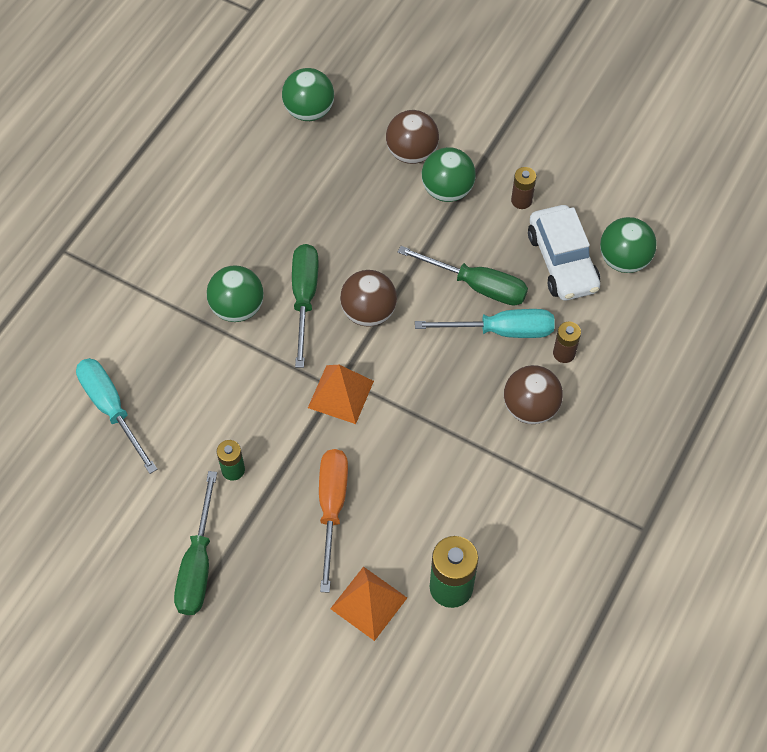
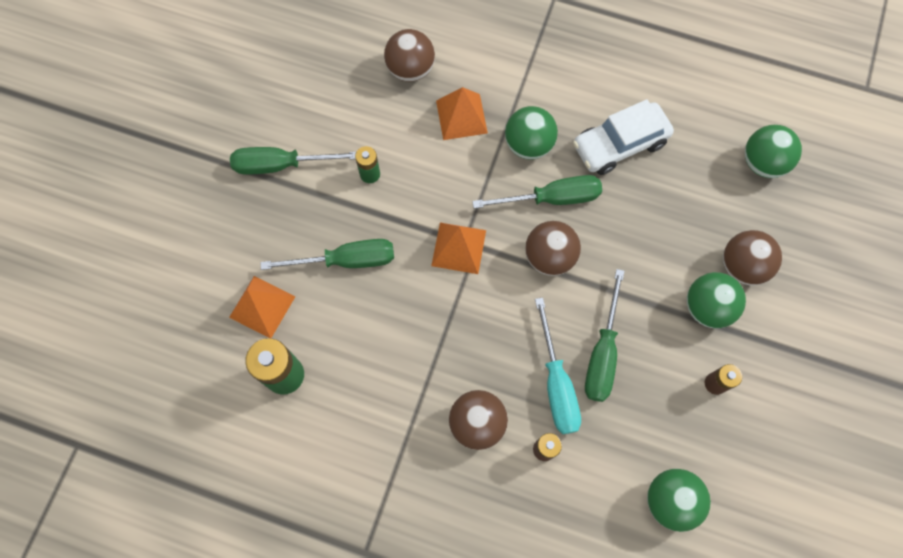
camera: 80 degrees right, 10 degrees up
turquoise screwdriver [76,358,158,474] -> brown ball [384,29,435,82]
orange screwdriver [319,449,348,593] -> green screwdriver [260,239,394,270]
white car [528,205,600,300] -> white car moved to [573,99,674,175]
none -> orange pyramid [436,87,488,140]

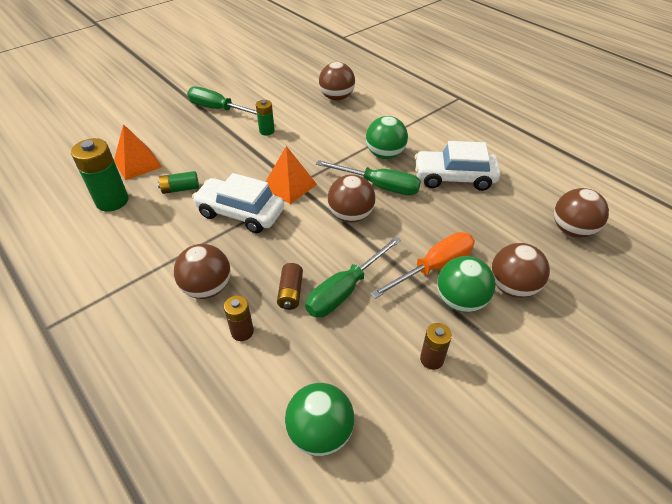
camera: 30 degrees right, 25 degrees down
green screwdriver [260,239,394,270] -> none
orange pyramid [436,87,488,140] -> none
turquoise screwdriver [535,297,581,434] -> brown battery [277,263,303,310]
green ball [745,125,802,178] -> brown ball [554,188,609,238]
none -> green battery [157,171,199,194]
none -> white car [192,173,284,233]
none -> orange screwdriver [370,232,475,299]

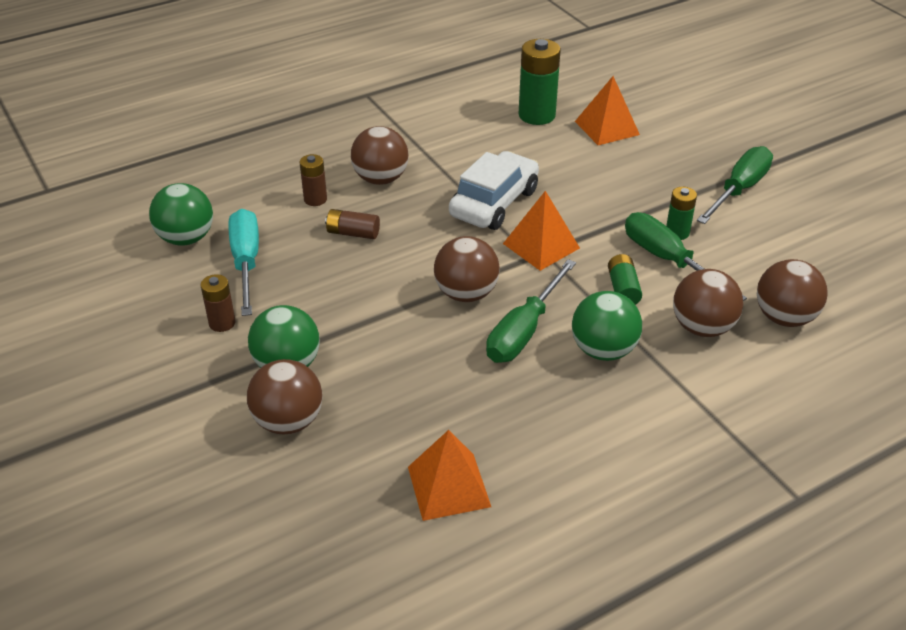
camera: 100 degrees right, 5 degrees down
green battery [157,171,199,194] -> green battery moved to [608,254,642,305]
green screwdriver [305,236,401,317] -> green screwdriver moved to [625,212,747,301]
orange screwdriver [370,232,475,299] -> none
white car [415,141,501,191] -> none
brown ball [554,188,609,238] -> brown ball moved to [673,269,743,337]
none -> turquoise screwdriver [229,209,259,316]
none -> orange pyramid [408,430,491,521]

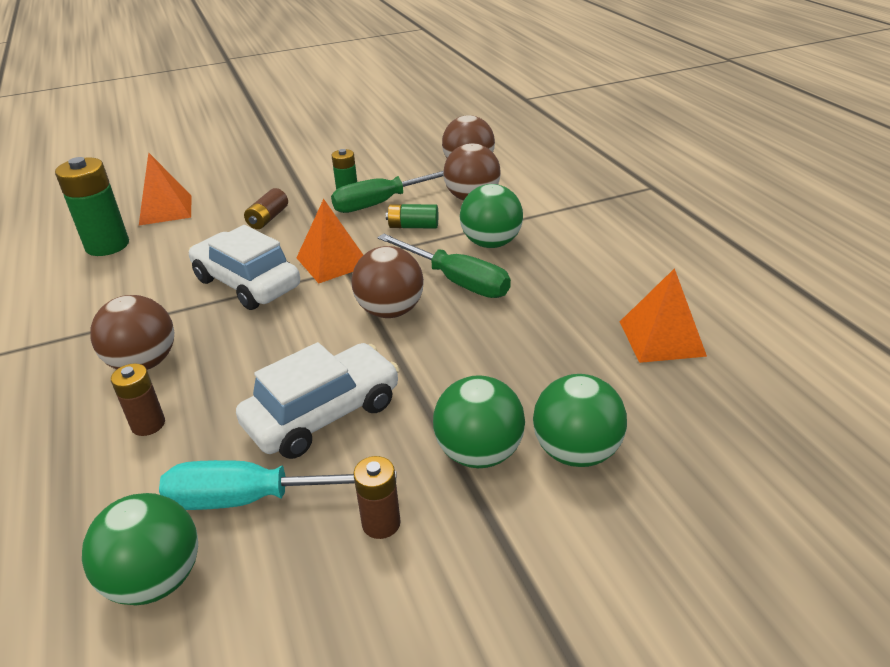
camera: 80 degrees left, 5 degrees down
brown ball [247,359,323,434] -> green ball [533,374,627,467]
brown battery [325,209,380,239] -> brown battery moved to [244,188,288,229]
green screwdriver [697,146,773,224] -> none
none -> white car [236,342,399,459]

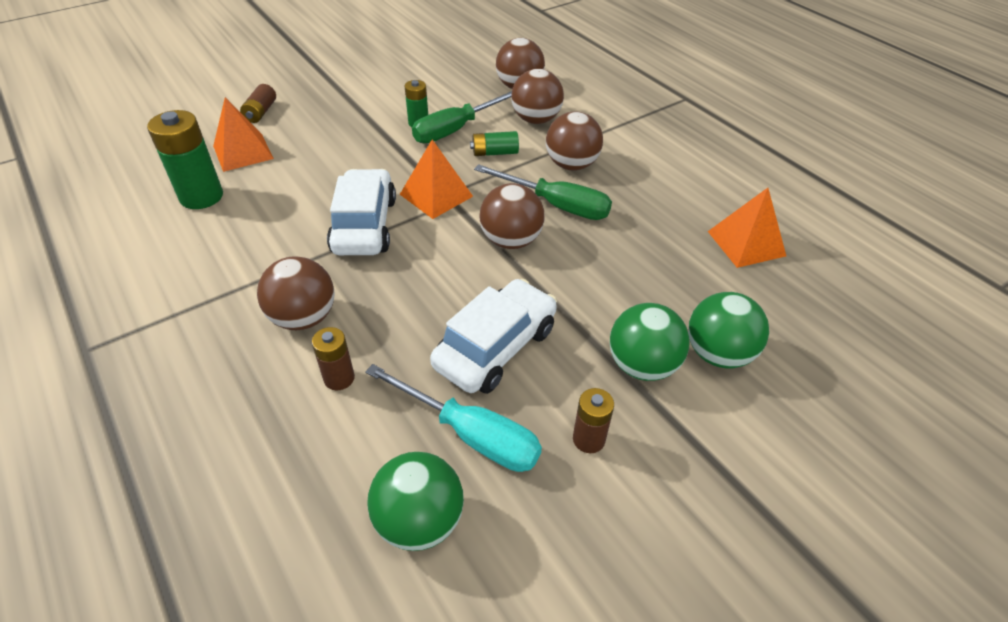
camera: 15 degrees left, 10 degrees up
turquoise screwdriver [159,460,397,510] -> turquoise screwdriver turned 135 degrees counterclockwise [365,364,542,472]
white car [188,225,300,310] -> white car turned 60 degrees clockwise [327,169,396,255]
brown battery [244,188,288,229] -> brown battery moved to [240,84,276,123]
green ball [460,184,523,248] -> brown ball [546,112,603,171]

